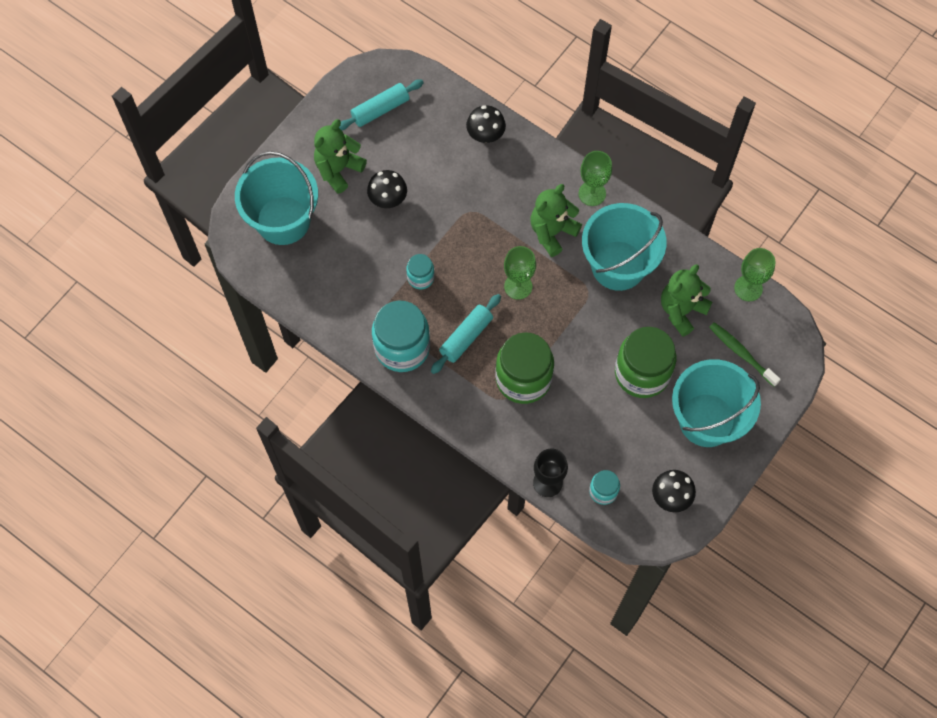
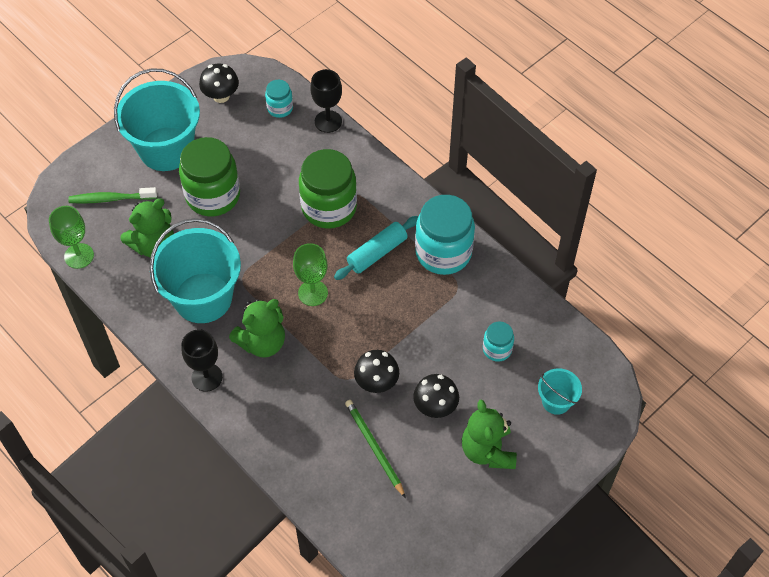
camera: 170 degrees left, 10 degrees down
turquoise bucket [235,151,318,245] -> turquoise bucket [538,368,582,415], size x0.47
green teddy bear [314,119,367,194] -> green teddy bear turned 120 degrees clockwise [462,399,517,469]
turquoise rolling pin [339,79,424,130] -> none
turquoise jar [406,254,435,290] -> turquoise jar moved to [483,321,514,362]
black mushroom [466,105,506,143] -> black mushroom moved to [354,350,399,393]
green goblet [578,151,612,206] -> black goblet [182,329,223,392]
green toothbrush [709,322,781,387] -> green toothbrush turned 120 degrees clockwise [68,187,157,204]
none -> green pencil [345,400,406,498]

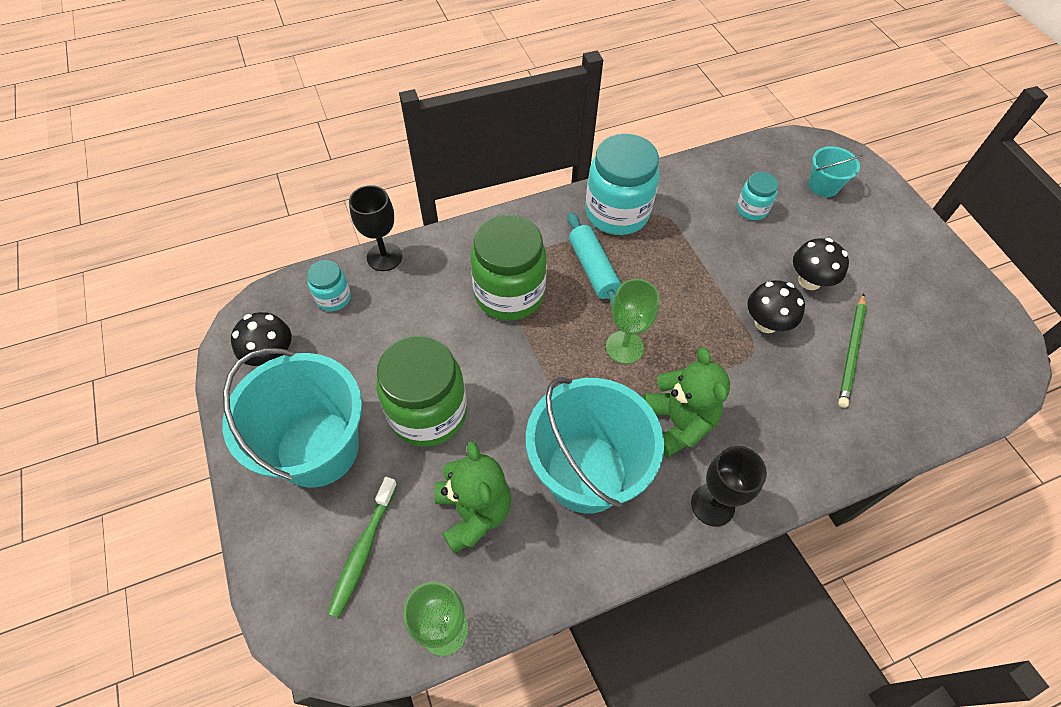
camera: 70 degrees left, 0 degrees up
green pencil [345,400,406,498] -> green pencil turned 60 degrees counterclockwise [838,294,867,408]
green teddy bear [462,399,517,469] -> none

